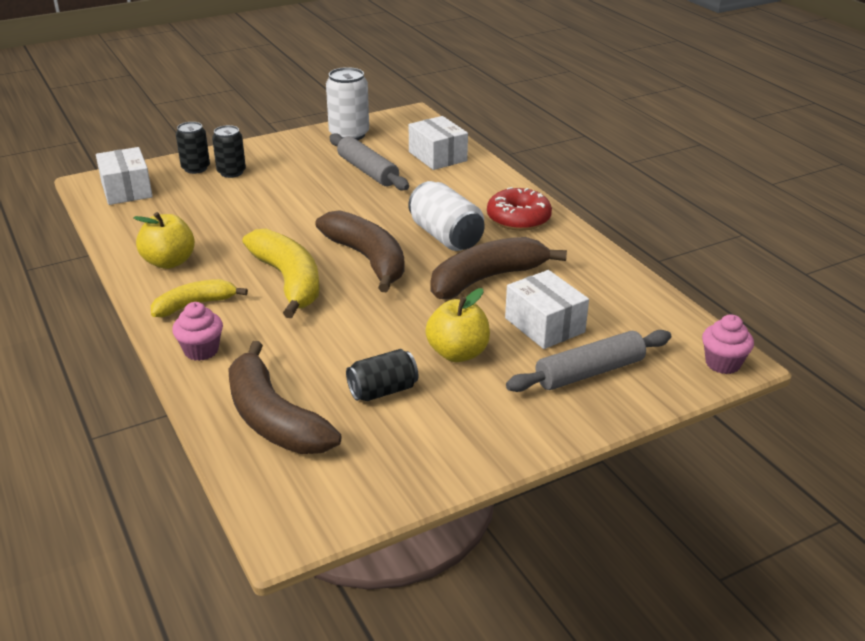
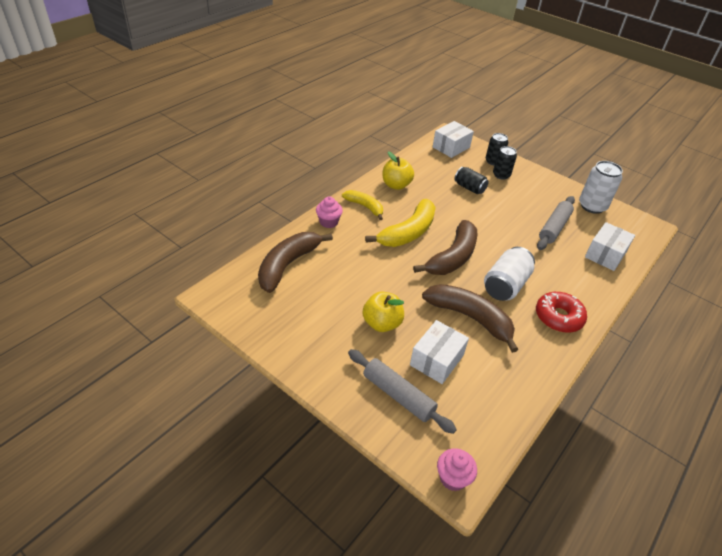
camera: 65 degrees right, 10 degrees up
black can [346,349,418,401] -> black can moved to [454,167,489,194]

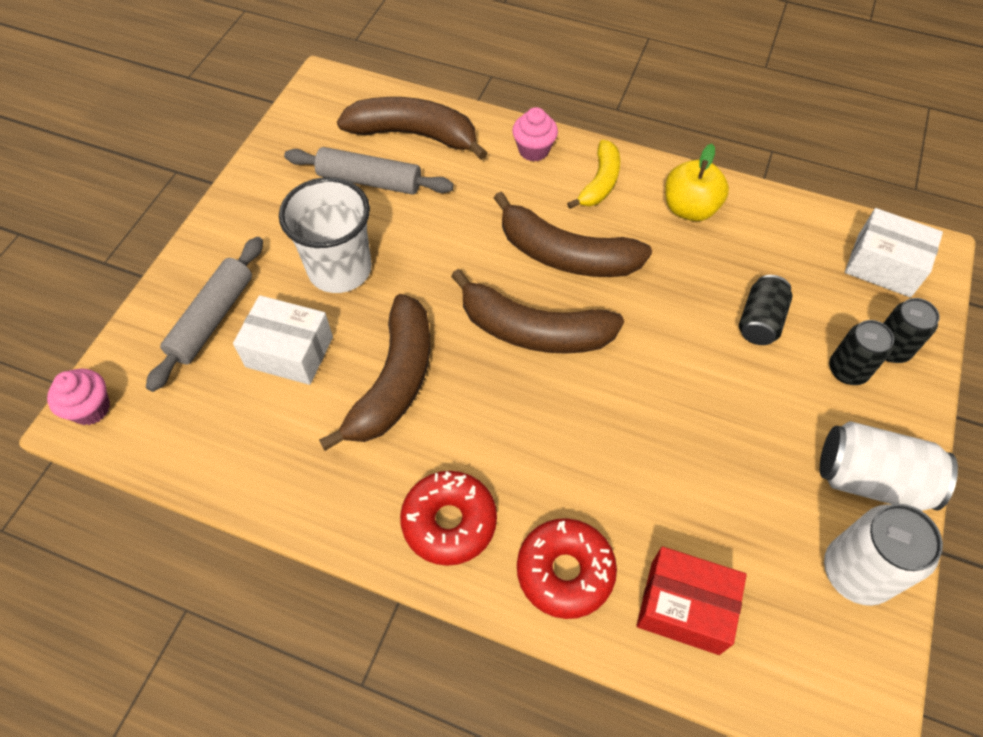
camera: 75 degrees right, 15 degrees up
yellow apple [363,291,404,332] -> white cup [279,177,372,293]
yellow banana [365,199,436,247] -> brown banana [494,192,652,277]
white can [484,247,535,301] -> white can moved to [820,421,958,511]
grey rolling pin [537,196,575,250] -> grey rolling pin moved to [284,147,454,195]
white box [585,222,635,271] -> red box [637,546,747,655]
none -> red donut [517,518,617,619]

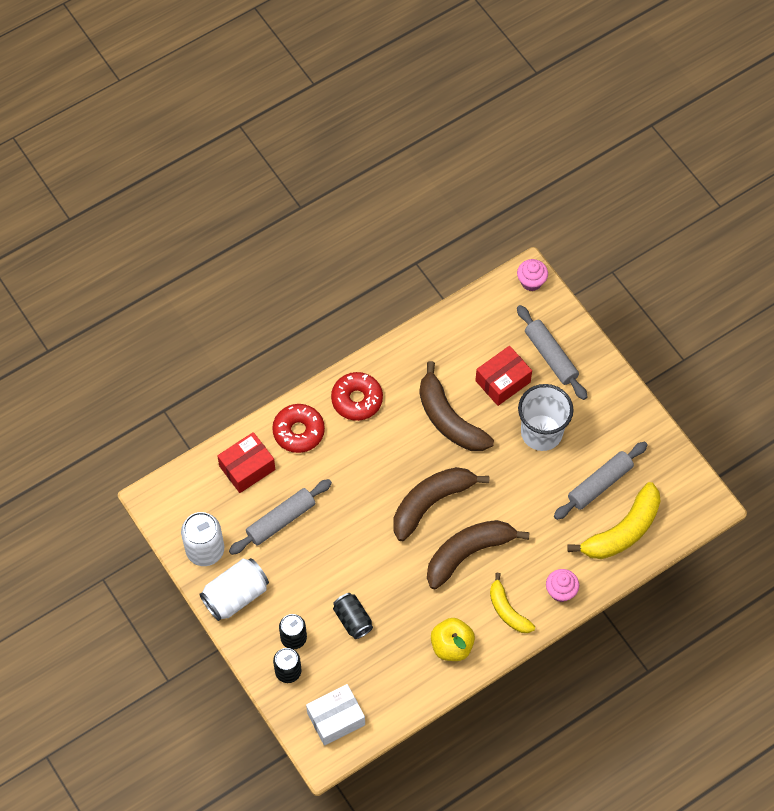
camera: 125 degrees right, 5 degrees up
white box [233,295,333,385] -> red box [475,346,532,406]
brown banana [337,97,487,160] -> yellow banana [567,482,661,559]
none -> grey rolling pin [229,479,332,555]

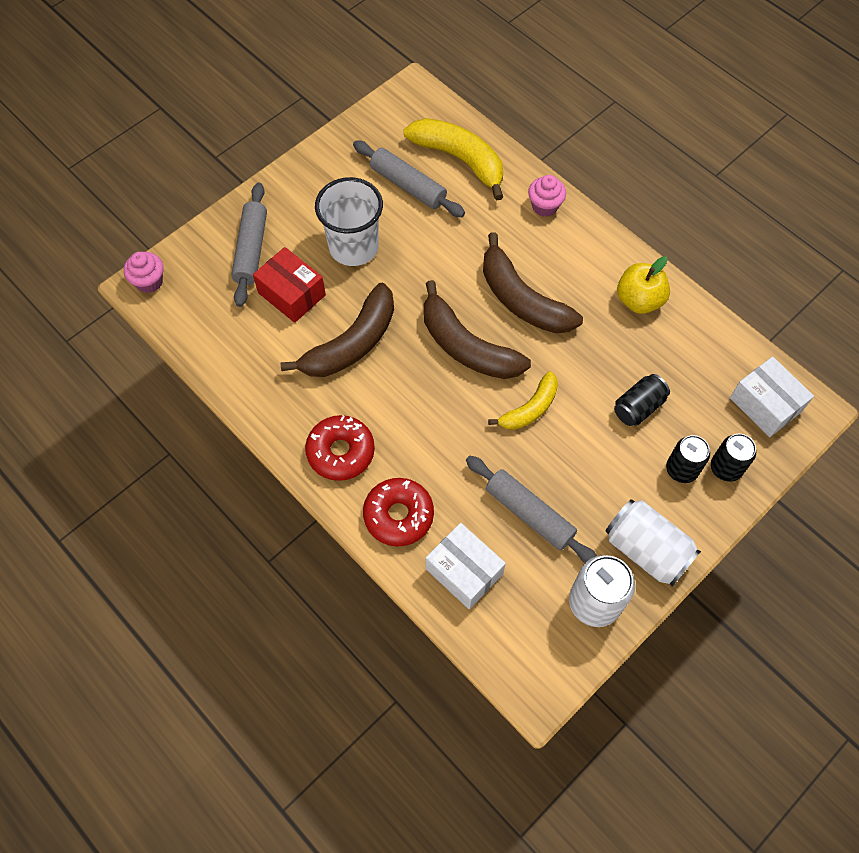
camera: 100 degrees left, 0 degrees up
red box [217,432,275,493] -> white box [426,523,506,609]
yellow banana [490,573,535,633] -> yellow banana moved to [488,371,558,430]
grey rolling pin [517,305,587,400] -> grey rolling pin turned 45 degrees counterclockwise [231,182,267,307]

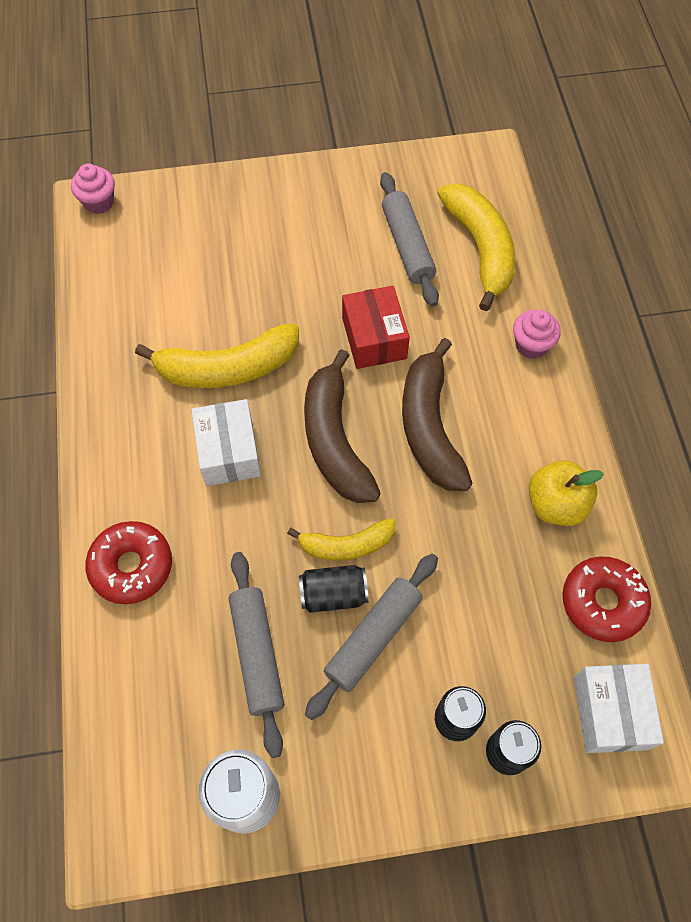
camera: 35 degrees right, 0 degrees up
grey rolling pin [231,182,267,307] -> grey rolling pin moved to [305,554,438,720]
red box [253,247,326,323] -> red box moved to [342,286,410,369]
brown banana [280,283,394,377] -> yellow banana [135,323,299,388]
red donut [305,415,375,481] -> red donut moved to [563,556,651,642]
white cup [315,177,383,266] -> none
white box [426,523,506,609] -> white box moved to [191,399,261,486]
white can [606,499,701,587] -> none
black can [614,374,670,426] -> black can moved to [299,565,369,613]

